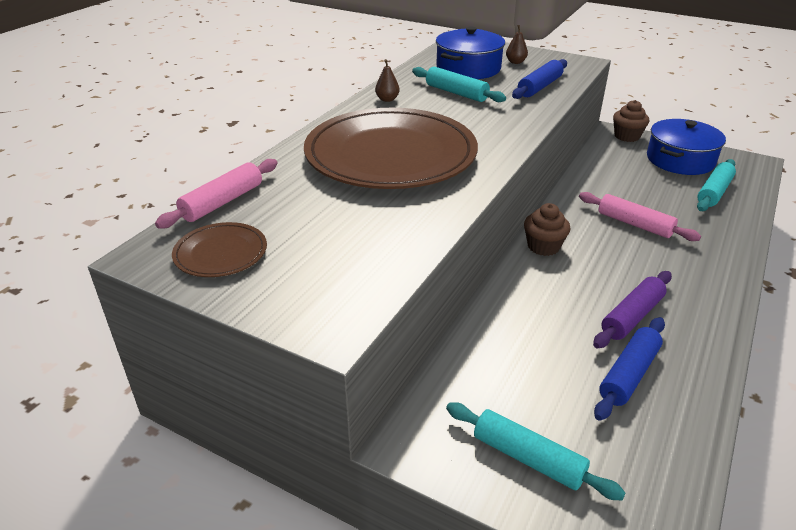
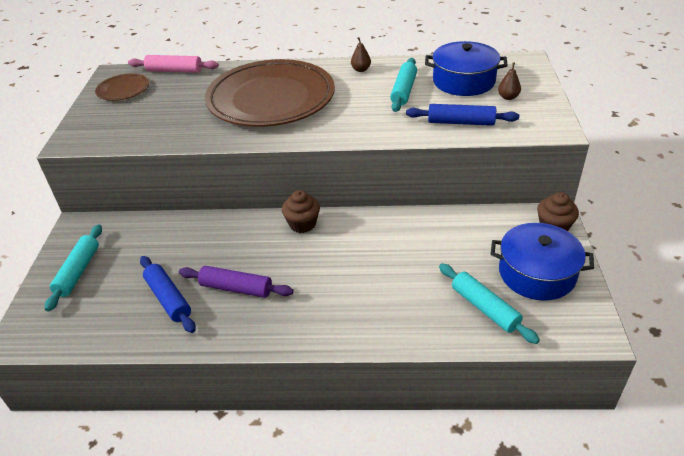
camera: 65 degrees right, 5 degrees up
pink rolling pin [579,192,701,241] -> none
blue rolling pin [594,317,665,421] -> blue rolling pin turned 45 degrees clockwise [140,256,196,333]
turquoise rolling pin [697,159,736,211] -> turquoise rolling pin turned 45 degrees clockwise [439,263,540,344]

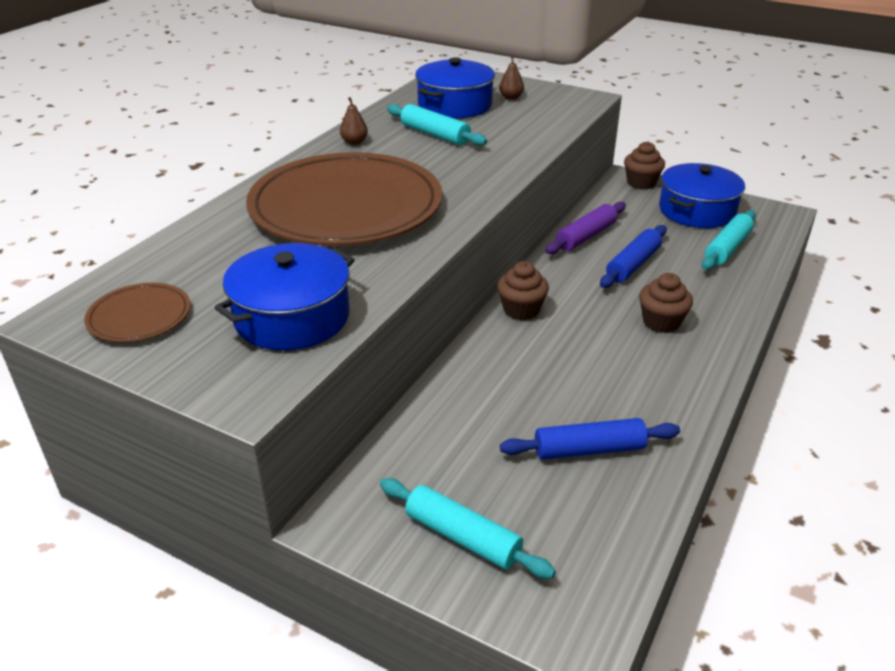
camera: 65 degrees left, 5 degrees down
pink rolling pin [128,55,219,73] -> none
purple rolling pin [179,266,294,298] -> purple rolling pin moved to [545,202,626,254]
blue rolling pin [406,104,519,126] -> blue rolling pin moved to [600,225,667,288]
turquoise rolling pin [439,263,540,344] -> turquoise rolling pin turned 45 degrees counterclockwise [702,210,756,270]
none -> blue pot [215,243,354,351]
none -> brown cupcake [639,273,693,333]

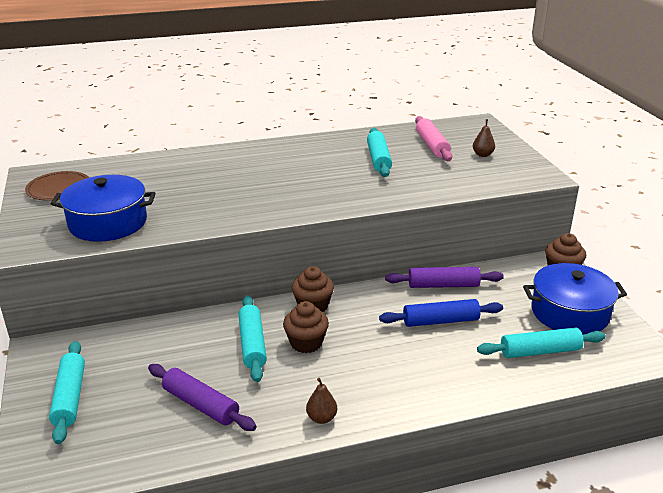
camera: 45 degrees right, 5 degrees down
brown plate [246,152,442,246] -> none
brown pear [340,97,368,145] -> brown pear moved to [306,378,337,424]
blue pot [415,57,495,118] -> pink rolling pin [415,116,452,161]
blue rolling pin [500,418,680,460] -> purple rolling pin [148,364,257,431]
brown cupcake [639,273,693,333] -> brown cupcake moved to [283,301,329,353]
none -> turquoise rolling pin [238,296,267,382]

